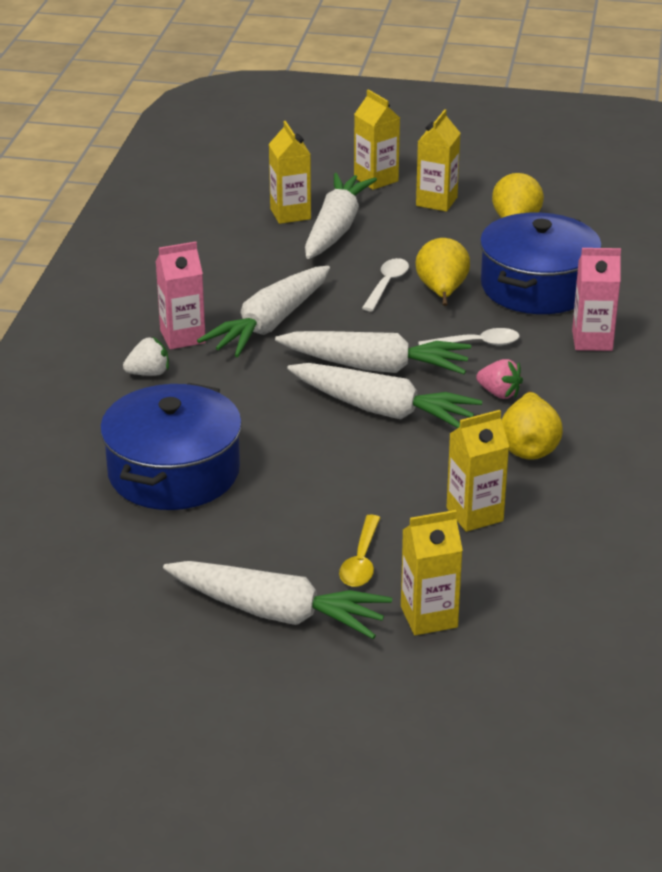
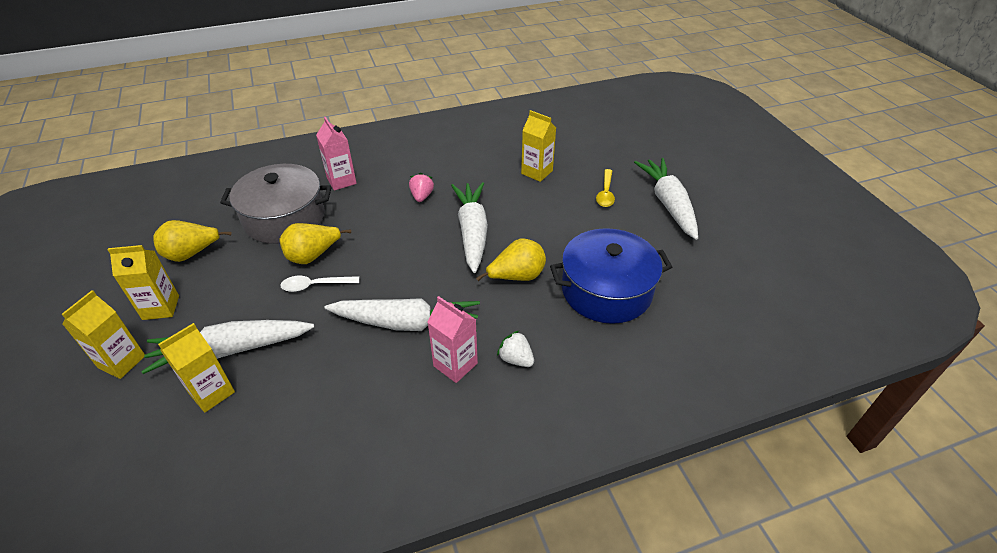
camera: 120 degrees left, 10 degrees up
white carrot [275,331,471,374] -> none
yellow spoon [339,515,380,587] -> yellow spoon turned 120 degrees clockwise [596,169,615,207]
yellow carton [401,510,463,635] -> none
white spoon [418,328,519,345] -> none
blue pot [480,213,602,314] -> grey pot [220,164,332,244]
yellow pear [501,391,563,460] -> yellow pear moved to [476,239,546,281]

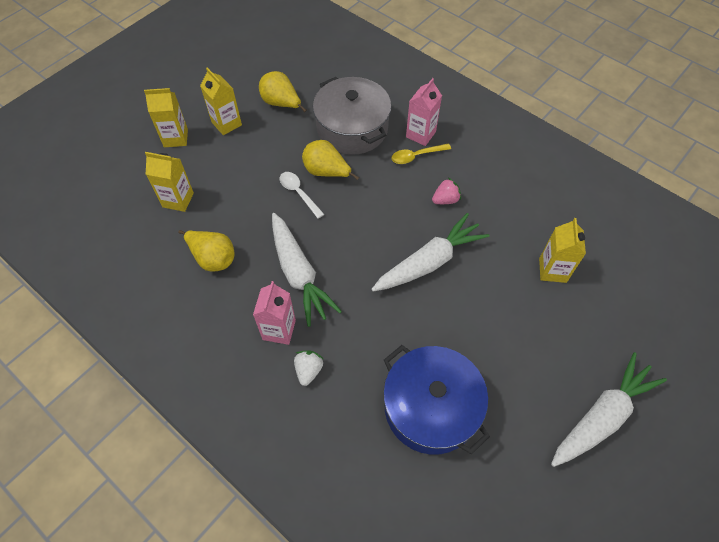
camera: 60 degrees right, 15 degrees up
white carrot [141,320,314,374] -> none
yellow pear [476,239,546,281] -> yellow pear moved to [178,230,234,272]
yellow spoon [596,169,615,207] -> yellow spoon moved to [391,143,451,164]

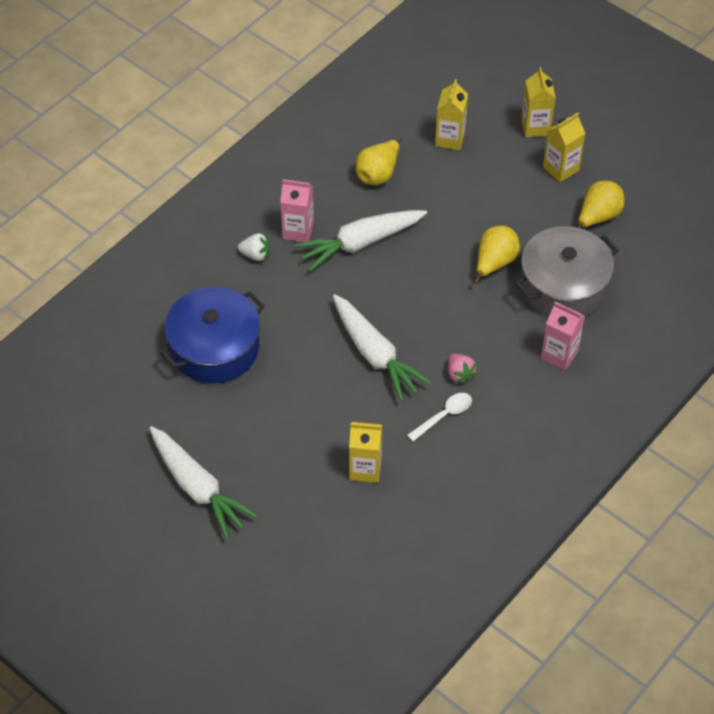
camera: 90 degrees right, 5 degrees down
white spoon [280,172,324,219] -> white spoon moved to [407,393,472,442]
yellow spoon [391,143,451,164] -> none

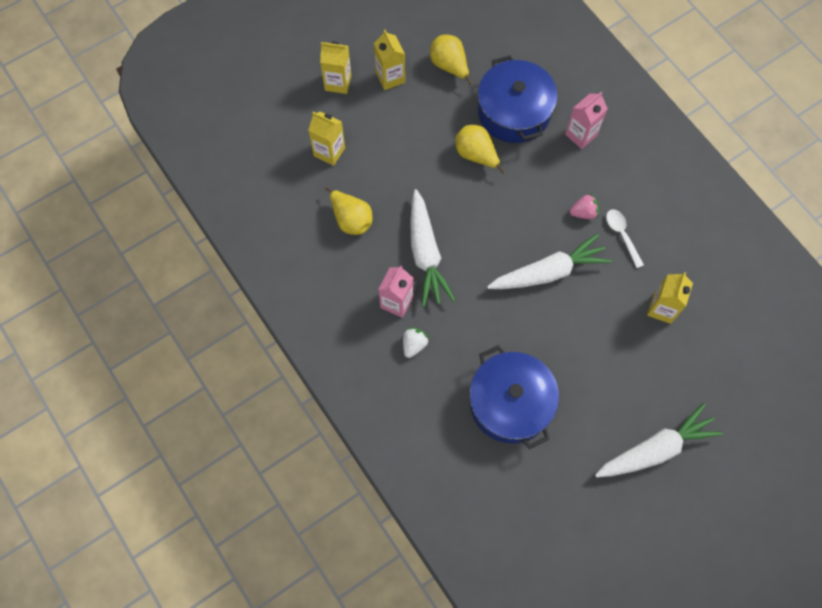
camera: 75 degrees left, 15 degrees up
grey pot [515,226,619,317] -> blue pot [478,55,558,143]

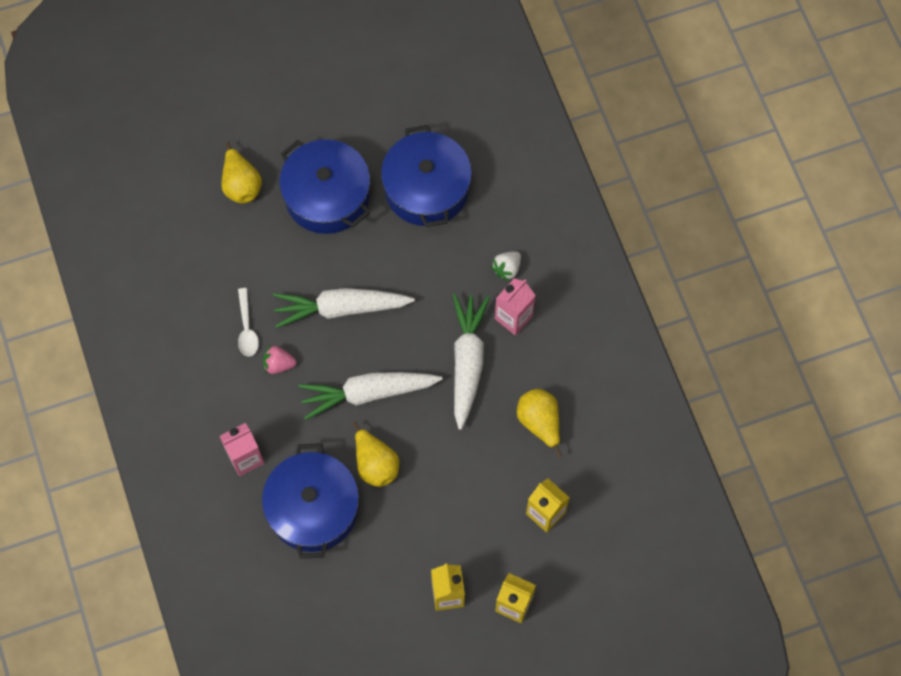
camera: 165 degrees left, 0 degrees up
yellow pear [430,34,473,85] -> yellow pear moved to [221,142,262,204]
white carrot [595,403,723,477] -> white carrot moved to [299,372,443,420]
yellow carton [647,272,693,324] -> none
none -> blue pot [279,139,370,234]

